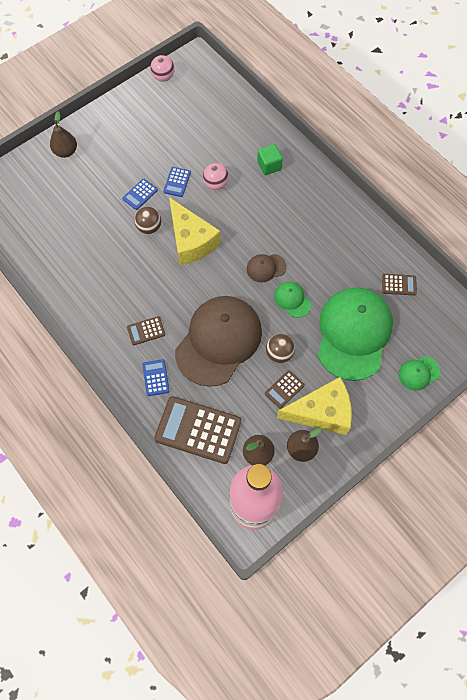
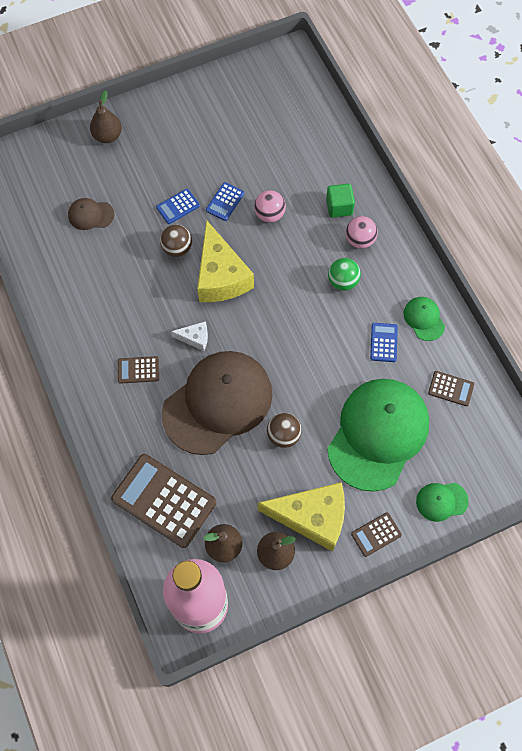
camera: 15 degrees right, 0 degrees up
blue calculator [142,359,169,396] -> blue calculator moved to [370,323,398,362]
pink ball [150,55,175,82] -> pink ball moved to [346,216,378,249]
brown cap [247,254,286,283] -> brown cap moved to [68,198,114,230]
brown calculator [265,370,304,409] -> brown calculator moved to [351,512,402,557]
green cap [274,282,311,318] -> green cap moved to [403,297,445,341]
none -> white cheese [171,321,208,351]
none -> green ball [328,258,361,291]

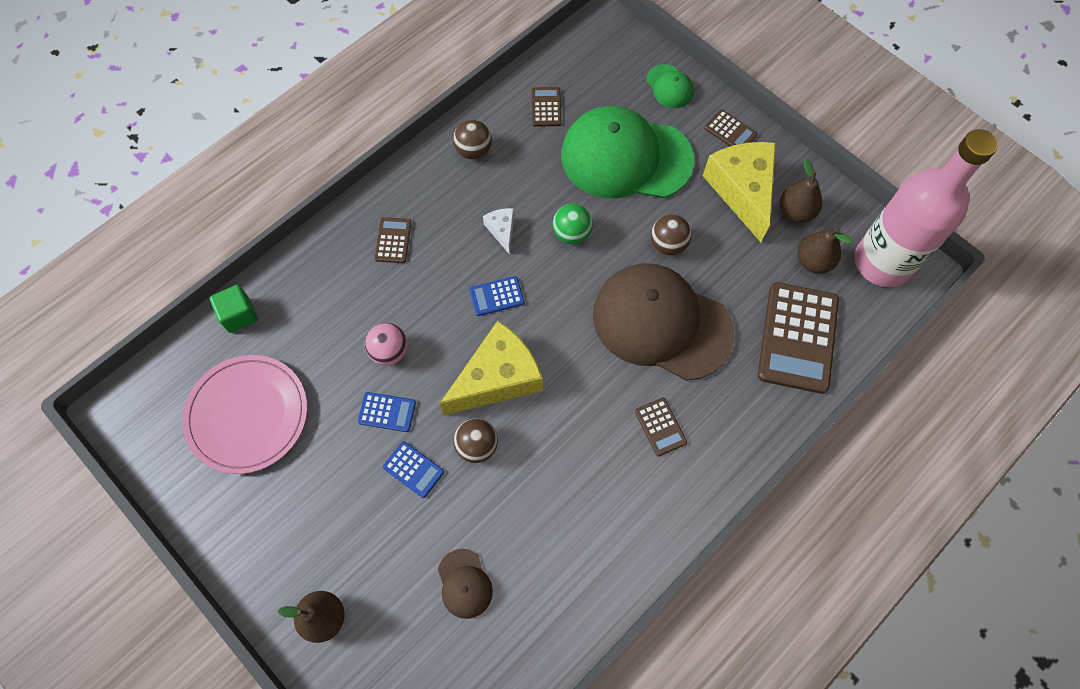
camera: 110 degrees left, 0 degrees up
white cheese [171,321,208,351] -> white cheese moved to [483,208,514,255]
green cube [326,184,355,218] -> green cube moved to [210,285,258,333]
green ball [328,258,361,291] -> green ball moved to [553,204,593,244]
pink ball [346,216,378,249] -> brown calculator [375,217,412,263]
blue calculator [370,323,398,362] -> blue calculator moved to [469,276,524,316]
green cap [403,297,445,341] -> brown ball [453,120,492,160]
none -> pink plate [182,355,307,474]

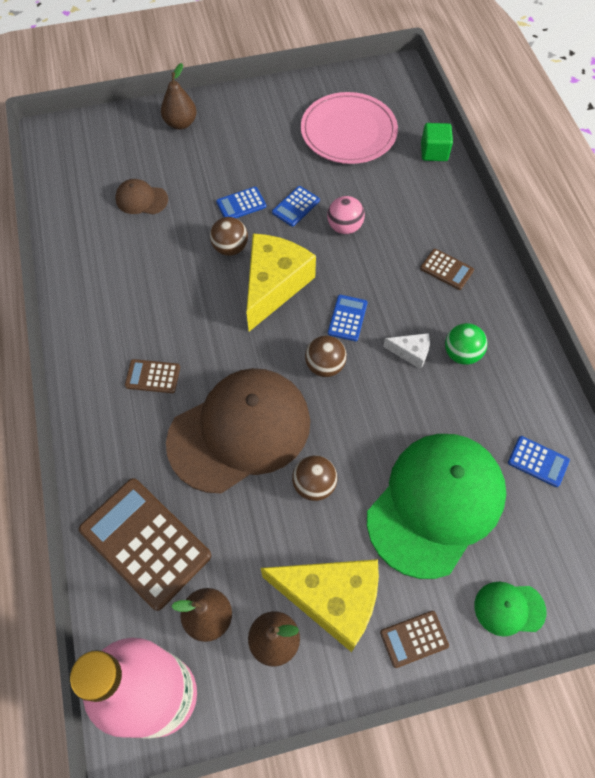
camera: 120 degrees right, 5 degrees down
yellow cheese [440,321,543,415] -> yellow cheese turned 150 degrees counterclockwise [246,234,316,332]
brown ball [453,120,492,160] -> brown ball moved to [305,335,347,377]
brown calculator [532,87,561,127] -> blue calculator [508,436,570,487]
green ball [553,204,593,244] -> green ball moved to [445,323,488,365]

